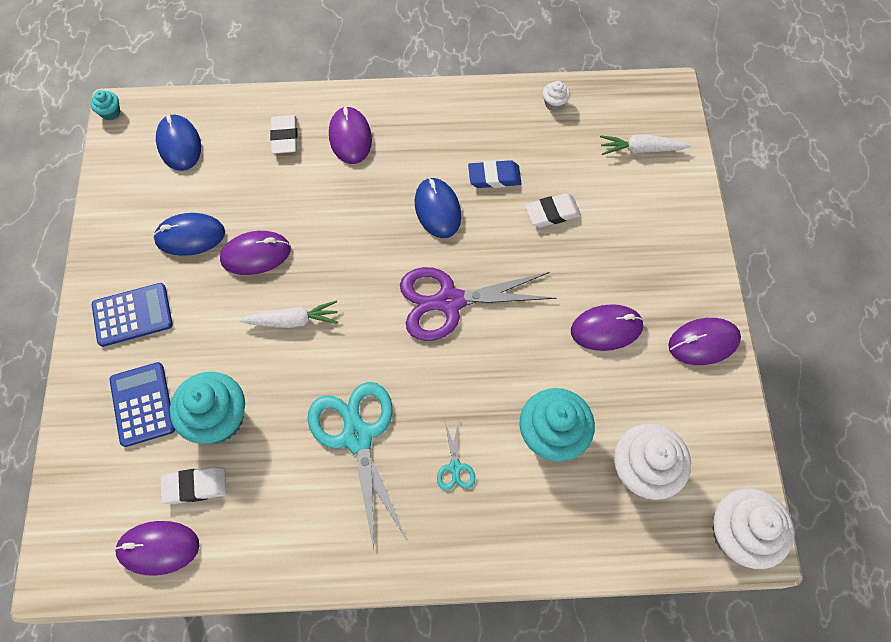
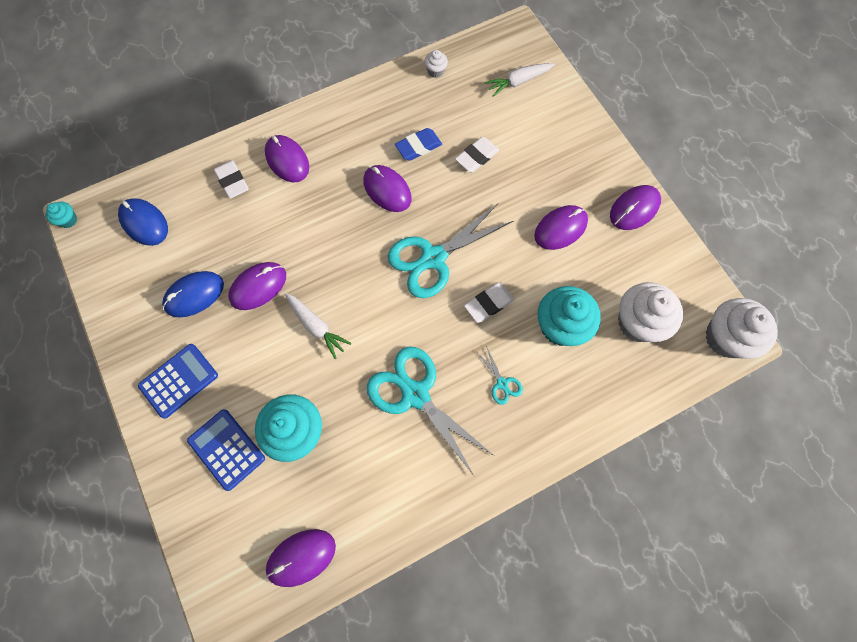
camera: 25 degrees left, 5 degrees up
white eraser [161,467,226,504] -> white eraser moved to [464,283,514,323]
white carrot [239,300,338,328] -> white carrot turned 75 degrees clockwise [285,293,352,359]
purple scissors [400,267,556,341] -> turquoise scissors [388,204,513,298]
blue mouse [415,177,461,238] -> purple mouse [364,165,412,212]

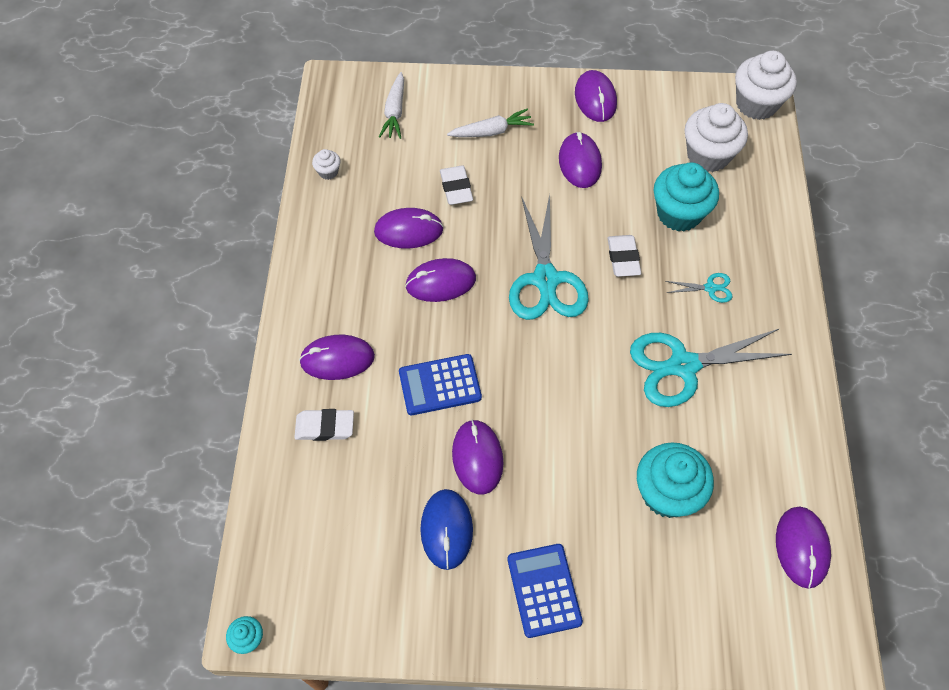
camera: 60 degrees left, 10 degrees down
blue mouse [118,198,168,246] -> none
blue calculator [187,409,265,491] -> blue calculator moved to [399,354,482,415]
white carrot [285,293,352,359] -> white carrot moved to [447,109,534,137]
blue eraser [395,128,442,161] -> purple mouse [374,208,443,249]

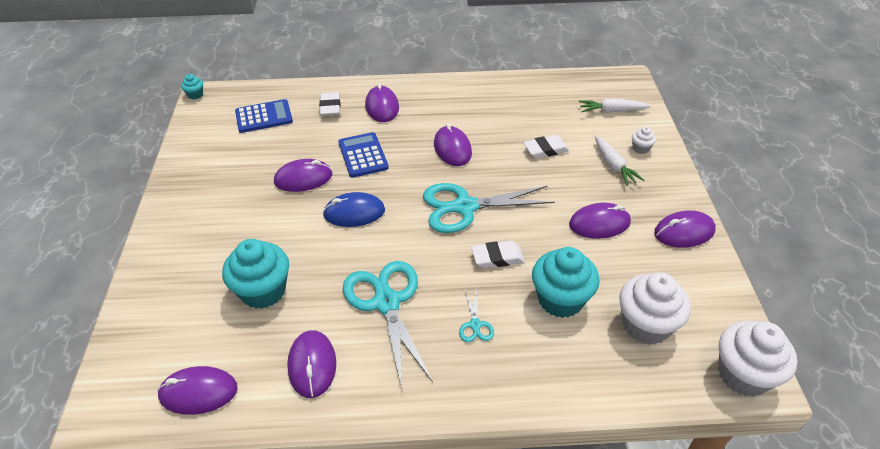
camera: 85 degrees right, 15 degrees down
white cupcake [312,149,341,180] -> white cupcake moved to [632,127,656,154]
purple mouse [374,208,443,249] -> purple mouse moved to [287,330,336,398]
blue mouse [420,489,473,570] -> blue mouse moved to [323,192,385,227]
blue calculator [507,544,583,638] -> blue calculator moved to [235,99,293,133]

